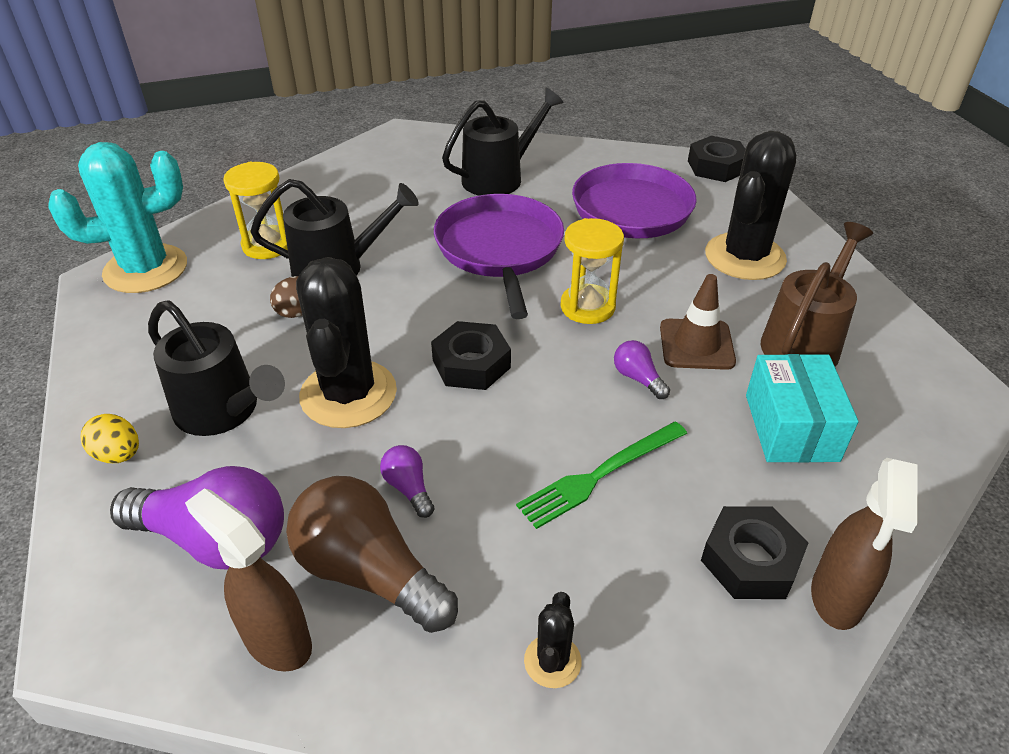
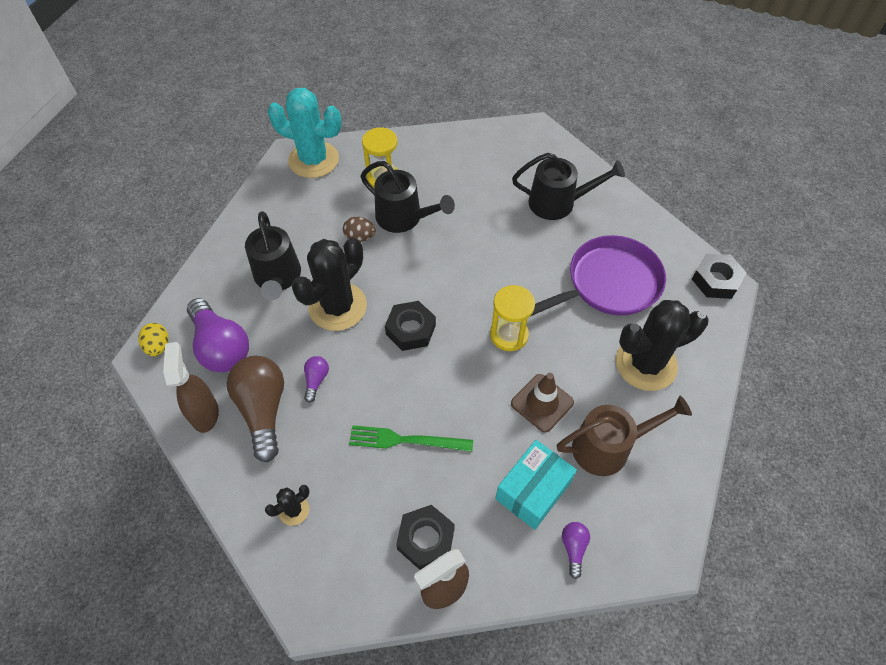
camera: 40 degrees right, 15 degrees up
yellow egg [80,414,139,463] -> yellow egg moved to [139,323,168,357]
purple pan [434,194,564,319] -> none
purple light bulb [614,340,670,399] -> purple light bulb moved to [562,522,590,579]

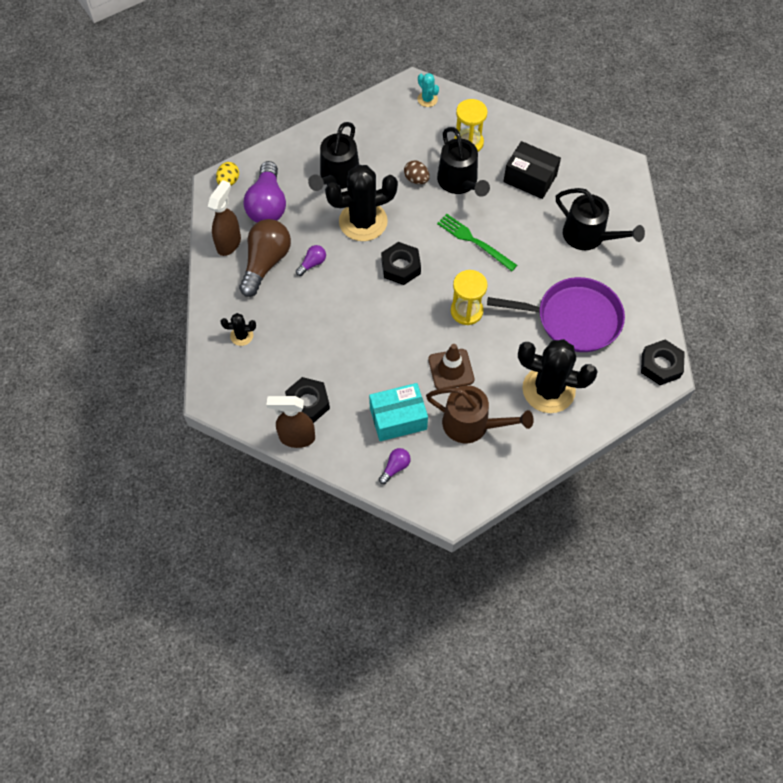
camera: 35 degrees right, 5 degrees up
turquoise cactus [268,88,342,178] -> turquoise cactus [418,73,439,107], size x0.45
green fork [349,425,473,452] -> green fork moved to [437,214,517,271]
none -> black box [503,141,561,199]

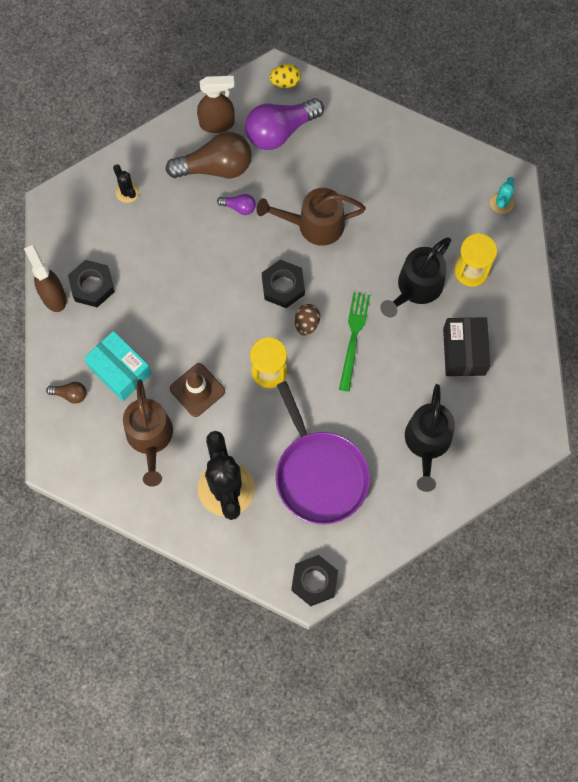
camera: 60 degrees right, 10 degrees up
black watering can [308,122,359,191] -> none
black cactus [325,165,398,241] -> brown watering can [256,188,366,246]
purple light bulb [379,448,411,484] -> brown light bulb [46,382,86,404]
brown egg [404,160,430,184] -> brown egg moved to [295,304,320,336]

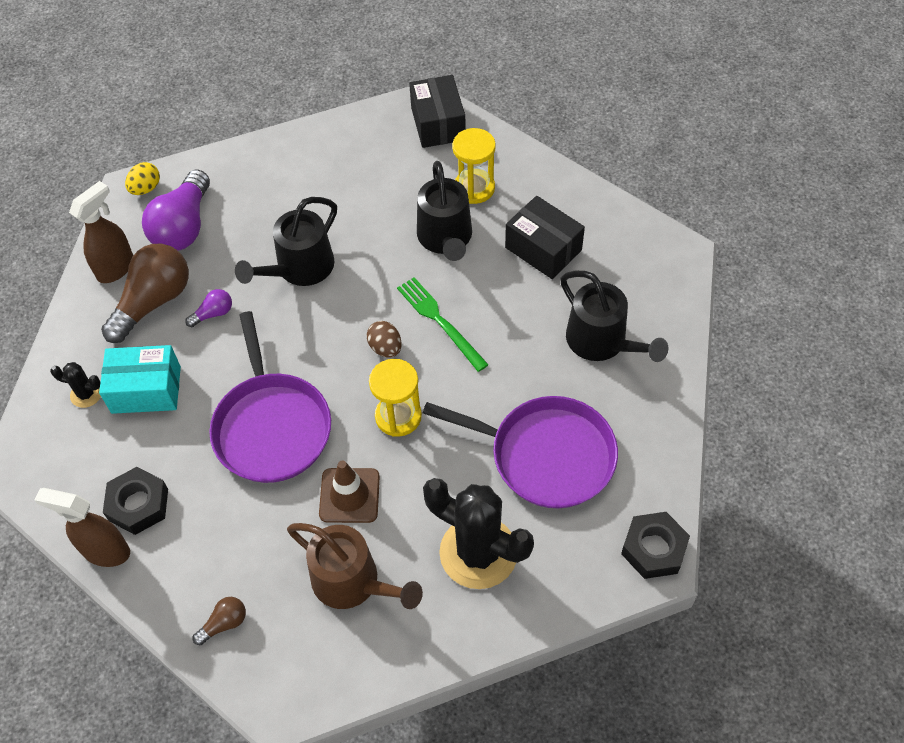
camera: 45 degrees left, 15 degrees down
turquoise box [84,331,152,401] -> turquoise box moved to [99,345,181,414]
brown watering can [256,188,366,246] -> black watering can [235,197,337,286]
black nut [262,259,305,308] -> none
turquoise cactus [490,177,514,214] -> black box [409,75,466,148]
none -> purple pan [209,311,331,483]

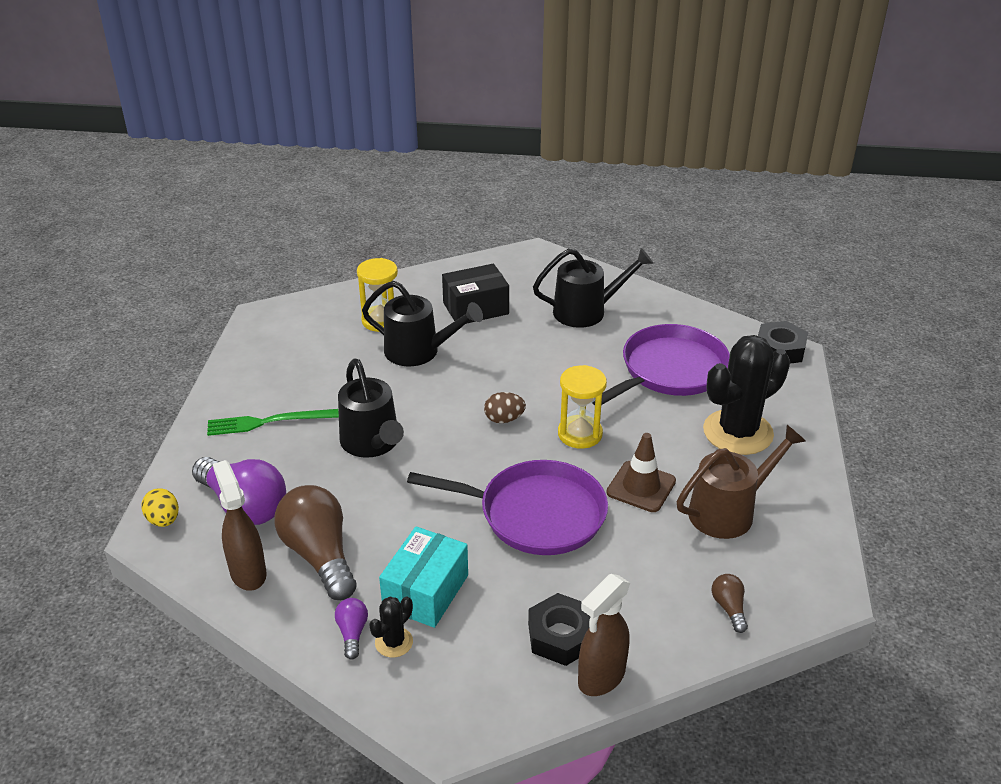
camera: 65 degrees left, 20 degrees down
purple light bulb [185,289,232,327] -> purple light bulb moved to [335,598,368,660]
green fork [397,277,489,372] -> green fork moved to [207,409,339,436]
black box [409,75,466,148] -> none

